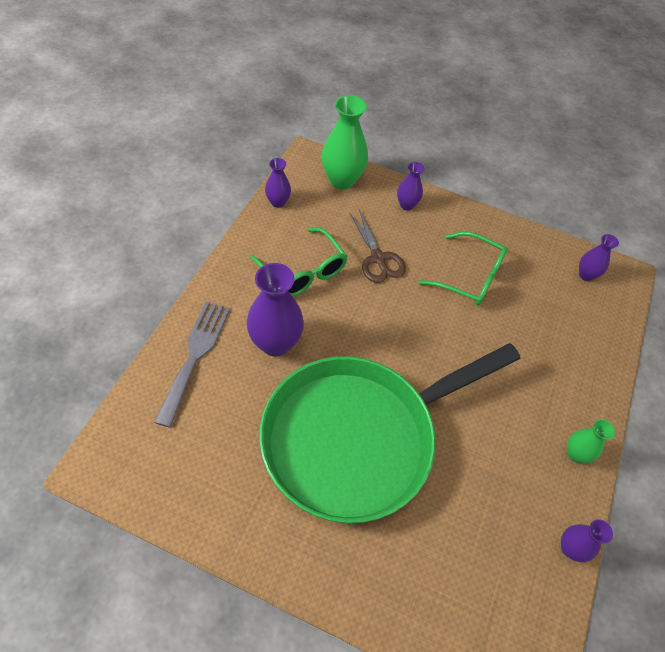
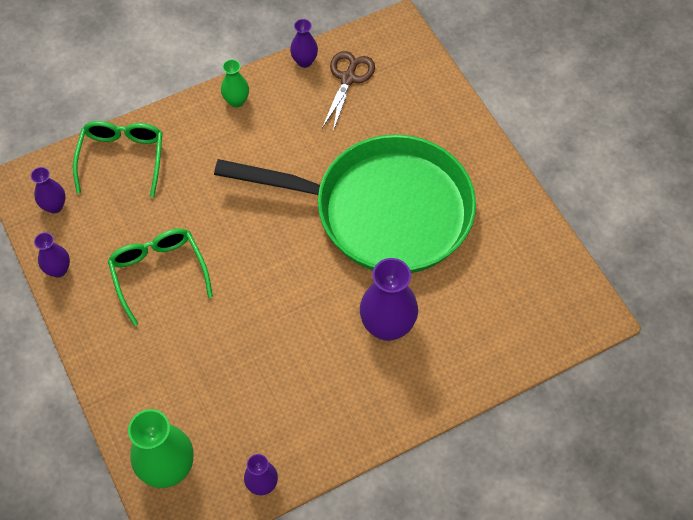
camera: 135 degrees left, 5 degrees up
grey fork [154,301,230,428] -> none
green glasses [250,227,348,297] -> green glasses moved to [73,121,163,197]
brown scissors [350,209,406,283] -> brown scissors moved to [322,51,375,131]
purple vase [397,162,425,210] -> purple vase moved to [34,232,70,277]

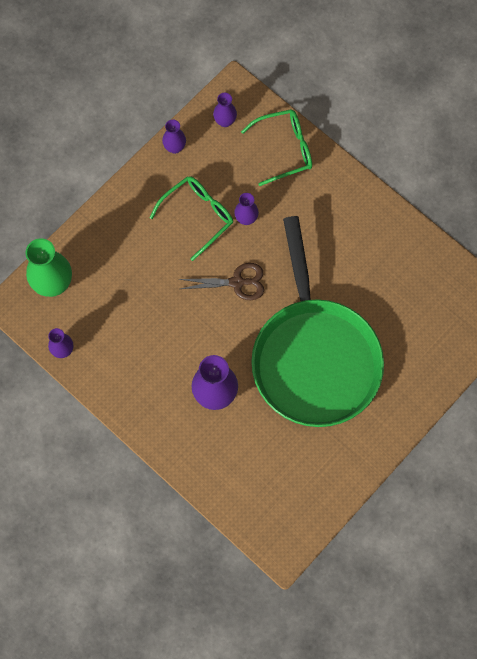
camera: 70 degrees right, 10 degrees up
green vase [221,59,249,108] -> none
purple vase [290,19,318,68] -> purple vase moved to [234,193,259,225]
brown scissors [322,51,375,131] -> brown scissors moved to [178,263,264,300]

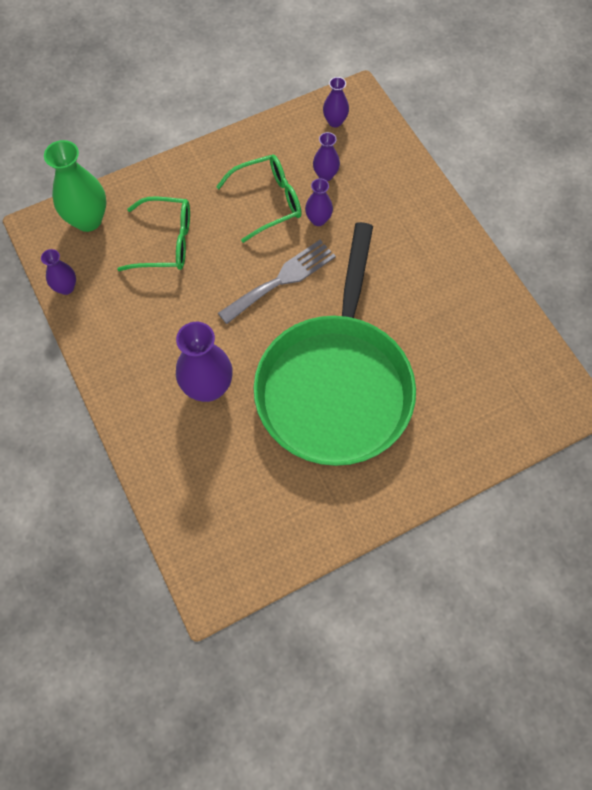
camera: 20 degrees right, 5 degrees down
purple vase [162,120,186,154] -> purple vase moved to [313,132,340,181]
brown scissors [178,263,264,300] -> grey fork [218,240,336,324]
green glasses [241,109,312,186] -> green glasses moved to [117,196,190,271]

